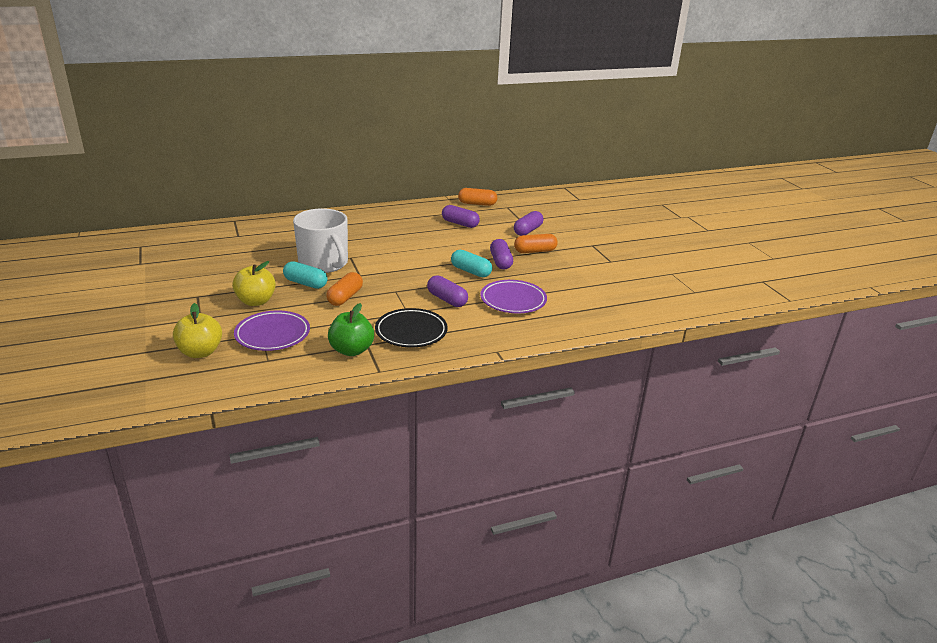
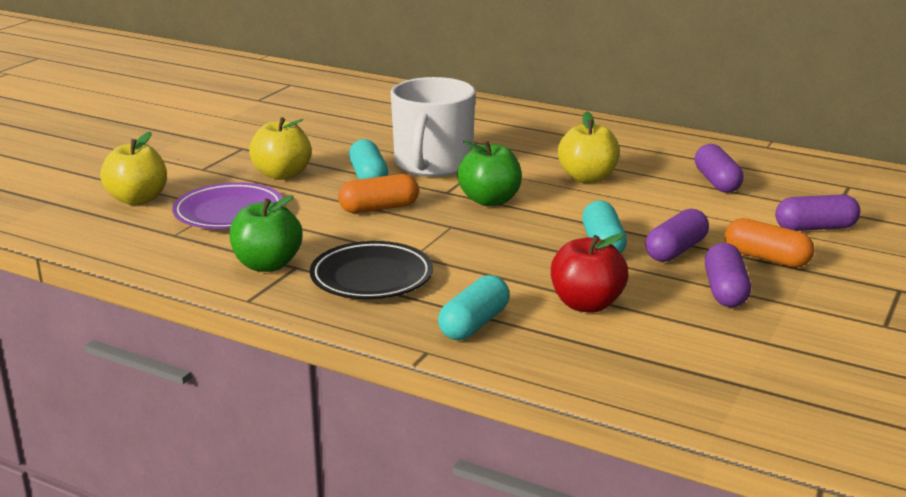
camera: 50 degrees right, 5 degrees down
purple capsule [427,275,468,307] -> purple capsule moved to [705,243,751,307]
orange capsule [458,188,497,206] -> none
purple plate [480,280,547,313] -> red apple [551,233,628,313]
none -> turquoise capsule [438,275,510,340]
none -> green apple [457,141,522,206]
none -> yellow apple [558,111,620,183]

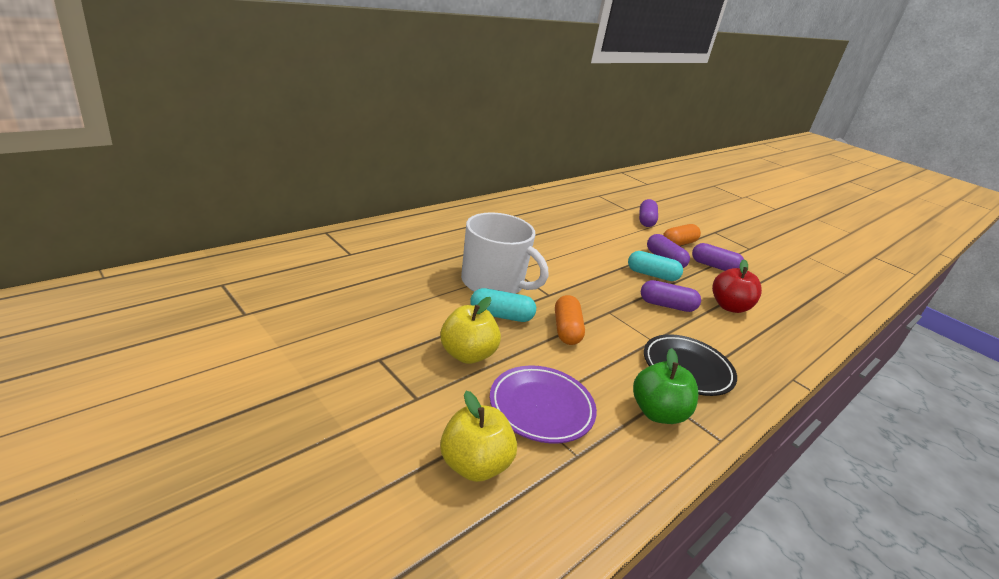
camera: 75 degrees left, 5 degrees up
turquoise capsule [438,275,510,340] -> none
green apple [457,141,522,206] -> none
yellow apple [558,111,620,183] -> none
purple capsule [694,144,744,193] -> purple capsule moved to [641,280,701,312]

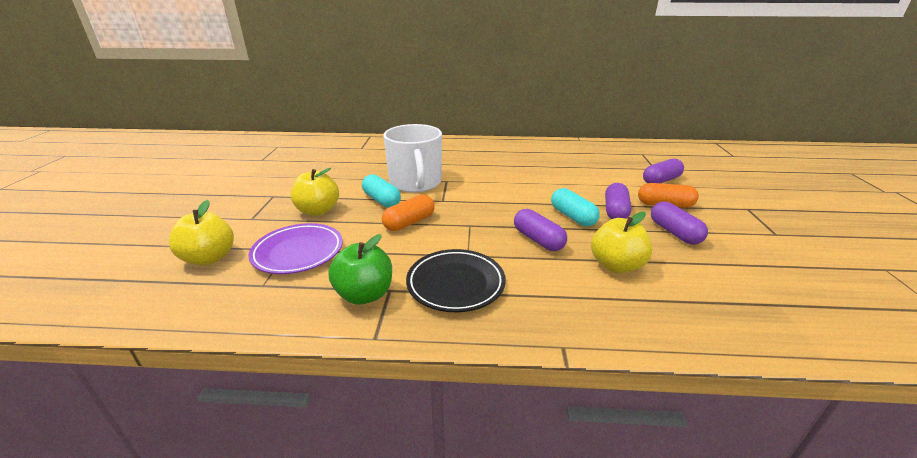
camera: 50 degrees right, 0 degrees up
red apple [712,259,762,313] -> yellow apple [591,212,653,273]

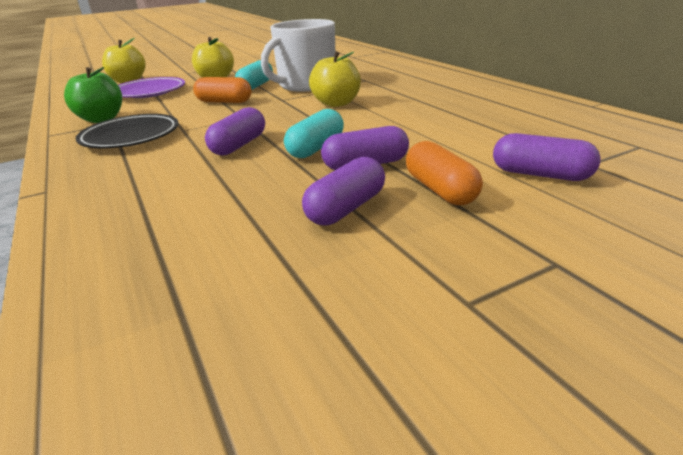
camera: 60 degrees right, 0 degrees up
yellow apple [591,212,653,273] -> yellow apple moved to [309,51,361,107]

